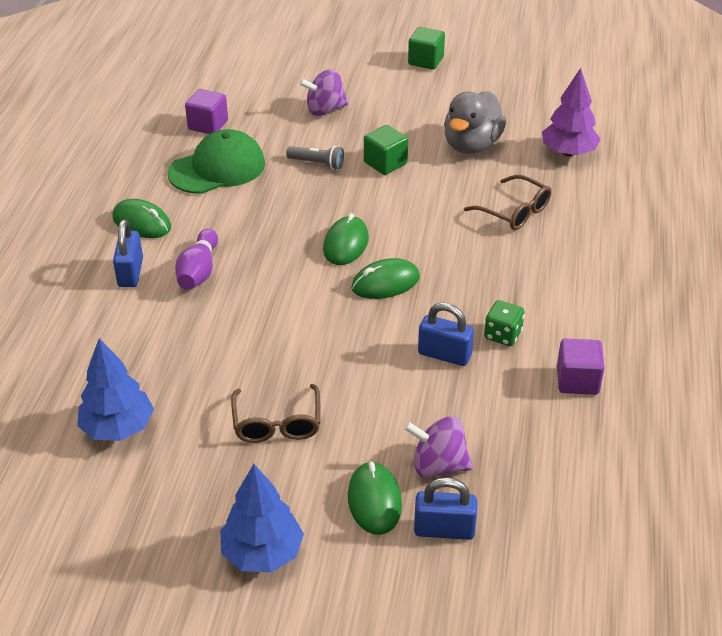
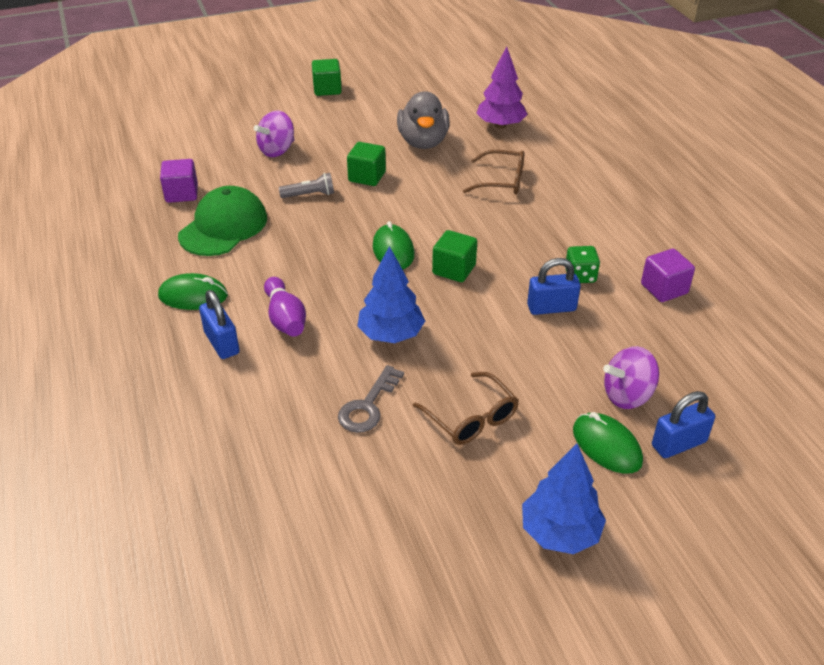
camera: 30 degrees left, 0 degrees up
blue tree [77,338,154,441] -> blue tree moved to [357,246,425,343]
green mouse [351,258,420,299] -> green cube [432,230,477,282]
none -> grey key [338,365,404,433]

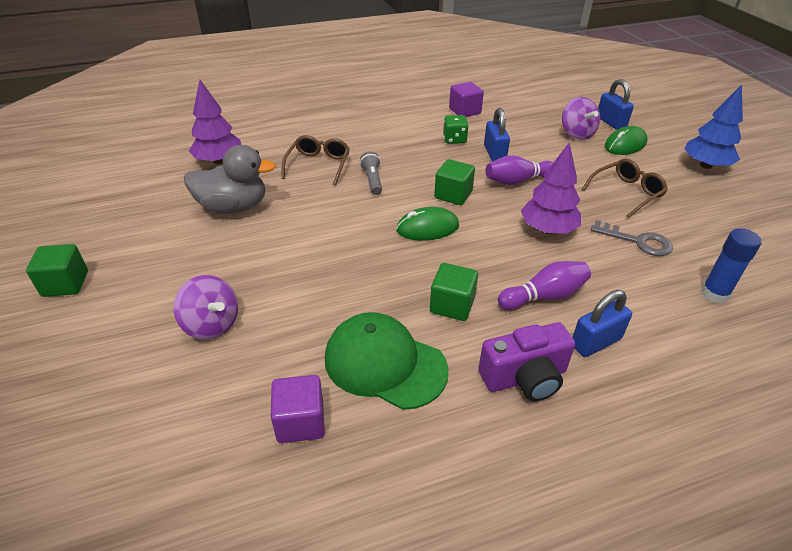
camera: 90 degrees left, 0 degrees up
green mouse [158,273,228,310] -> purple camera [478,322,575,401]
grey flashlight [279,173,334,198] -> grey flashlight moved to [360,151,382,195]
green cube [347,142,386,186] -> green cube moved to [430,263,478,321]
blue tree [357,246,425,343] -> purple tree [521,142,581,234]
none -> purple bowling pin [485,155,554,185]
none -> blue glue stick [701,228,762,303]

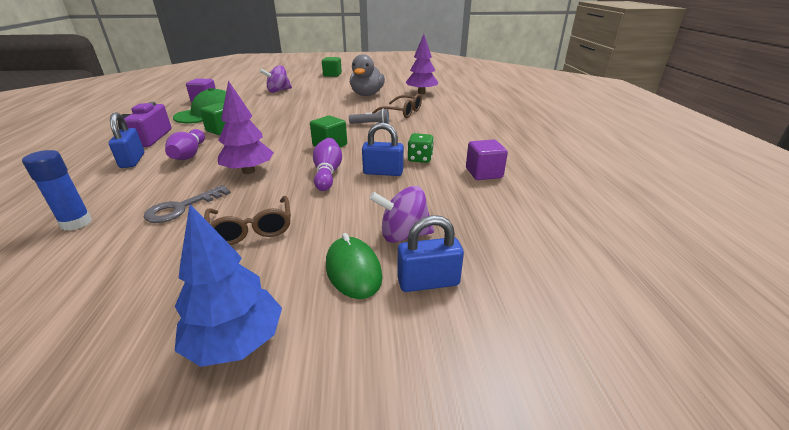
camera: 105 degrees right, 10 degrees down
green mouse [396,207,459,241] -> none

